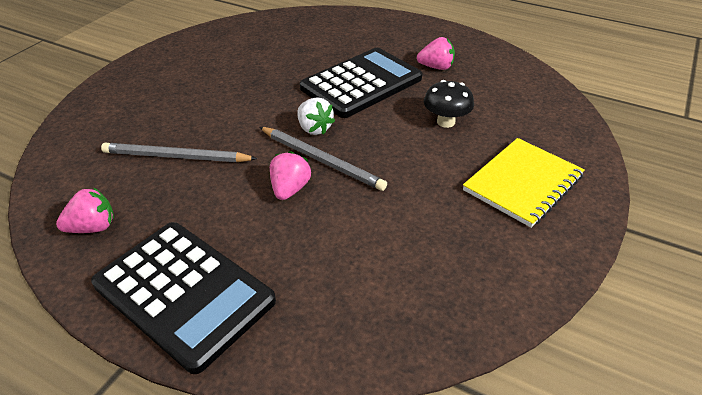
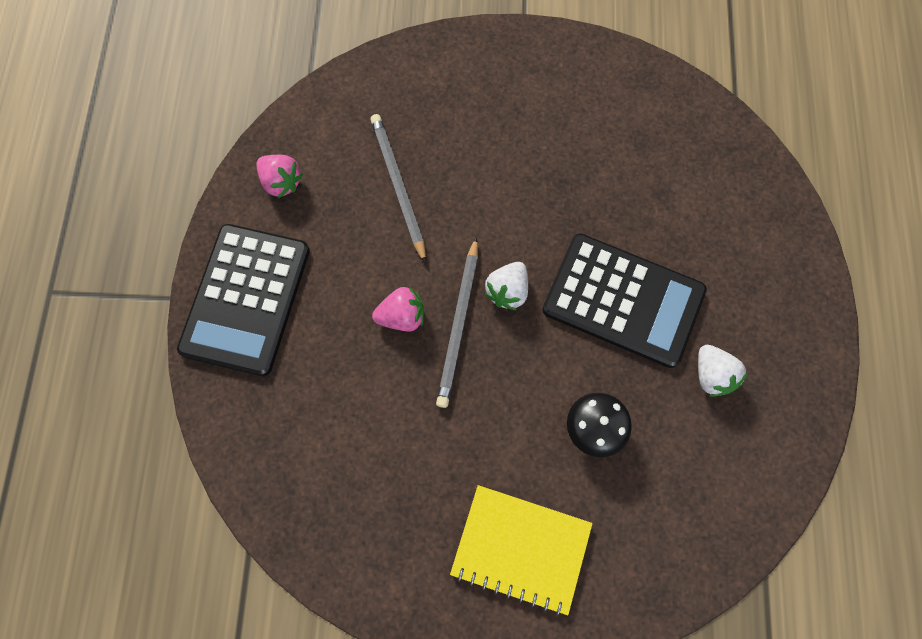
camera: 65 degrees right, 30 degrees up
pink strawberry [417,37,455,70] -> white strawberry [698,345,748,397]

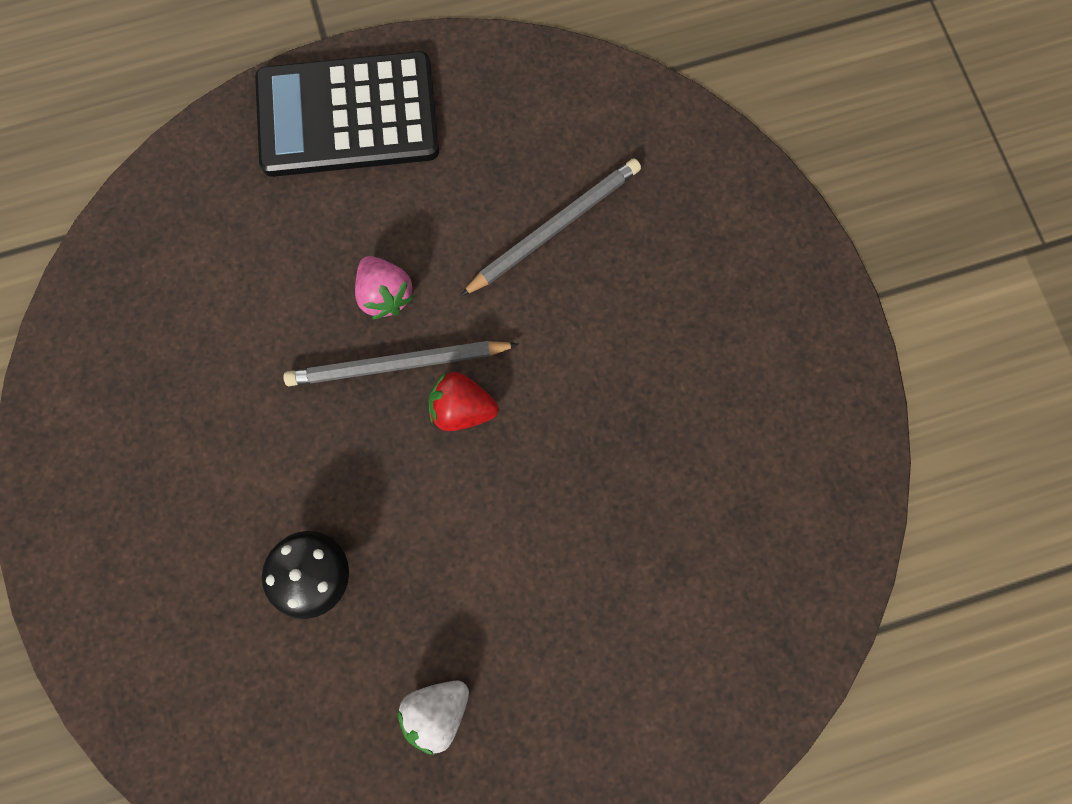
camera: 70 degrees right, 5 degrees up
pink strawberry [256,155,303,198] -> none
yellow notebook [450,485,592,616] -> none
white strawberry [484,262,528,310] -> red strawberry [429,372,498,431]
black calculator [542,233,707,368] -> none

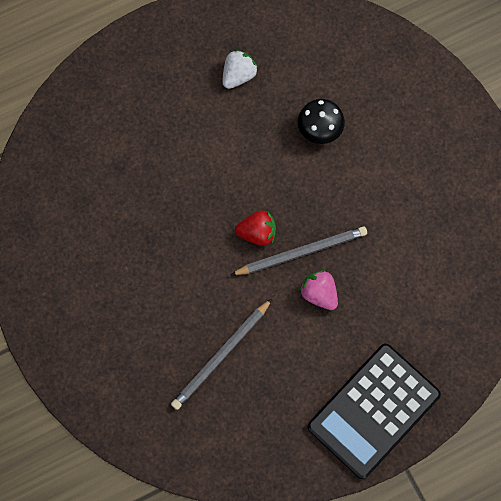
camera: 170 degrees right, 5 degrees down
black calculator [255,51,439,177] -> black calculator turned 150 degrees clockwise [307,344,441,479]

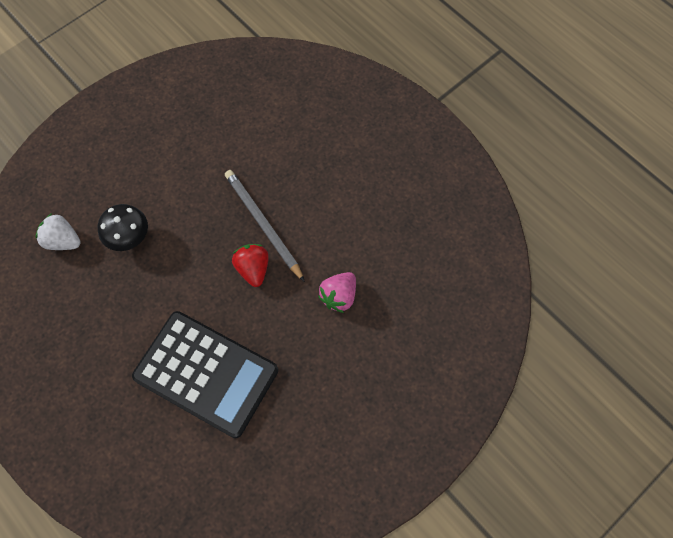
camera: 105 degrees left, 5 degrees down
grey pencil [171,299,272,410] -> none
white strawberry [222,49,258,89] -> white strawberry moved to [35,213,81,250]
pink strawberry [299,270,338,310] -> pink strawberry moved to [318,272,356,313]
black calculator [307,344,441,479] -> black calculator moved to [132,311,278,438]

